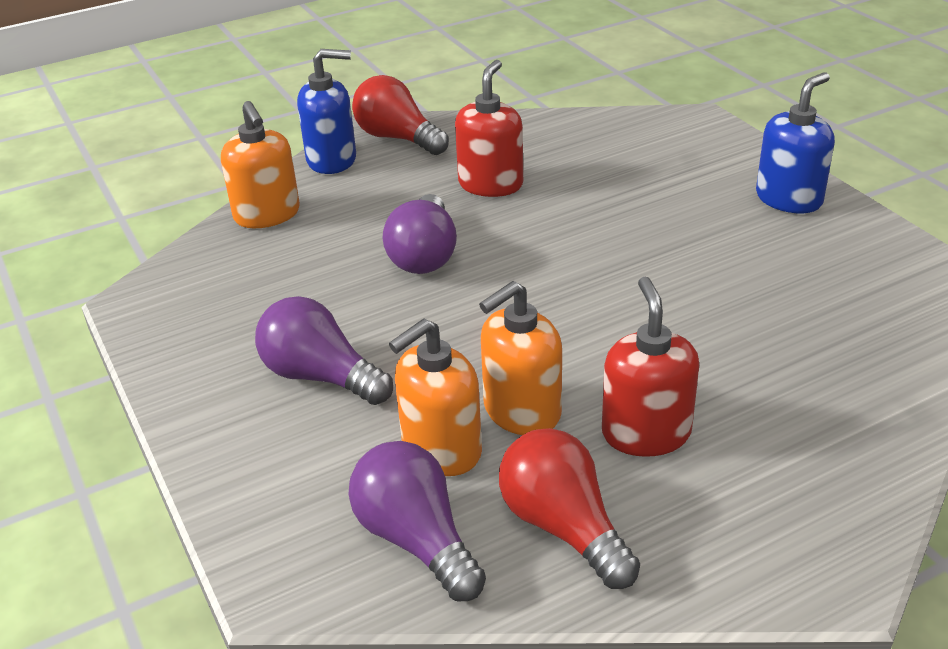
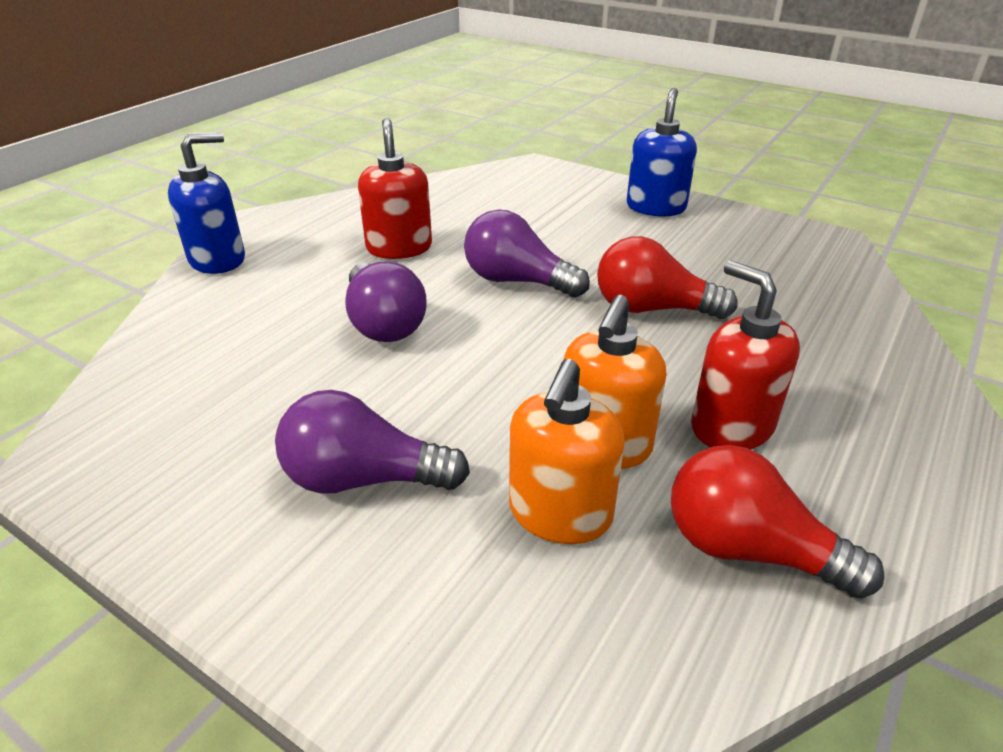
camera: 30 degrees left, 0 degrees up
orange soap dispenser [221,101,300,228] -> none
purple light bulb [349,441,486,601] -> purple light bulb moved to [464,209,590,297]
red light bulb [352,75,449,155] -> red light bulb moved to [597,236,738,319]

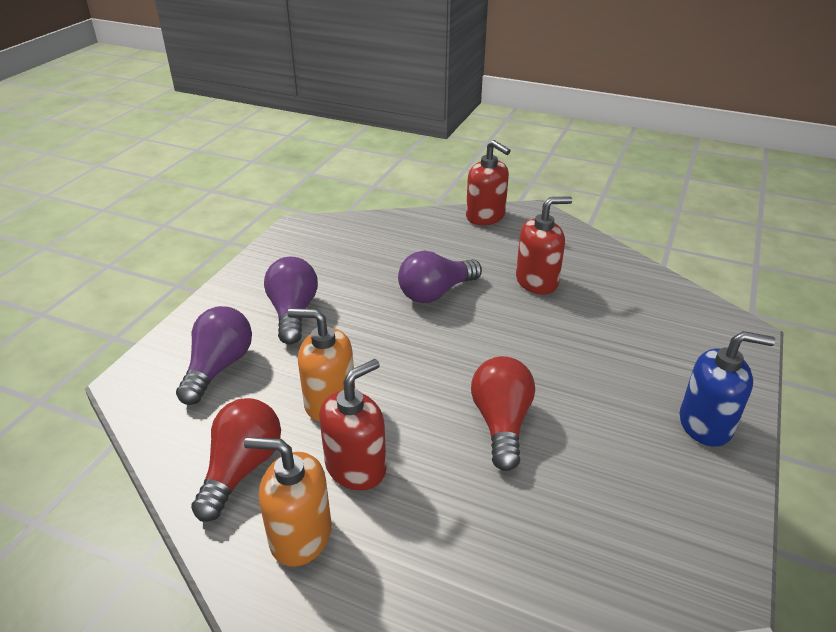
camera: 80 degrees right, 0 degrees up
blue soap dispenser [168,132,245,274] -> red soap dispenser [466,140,511,225]
purple light bulb [464,209,590,297] -> purple light bulb moved to [176,306,252,405]
orange soap dispenser [509,359,625,544] -> orange soap dispenser moved to [244,437,331,567]

